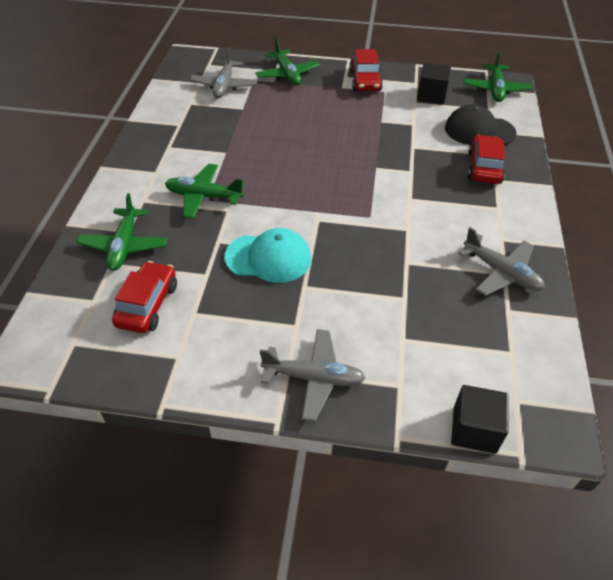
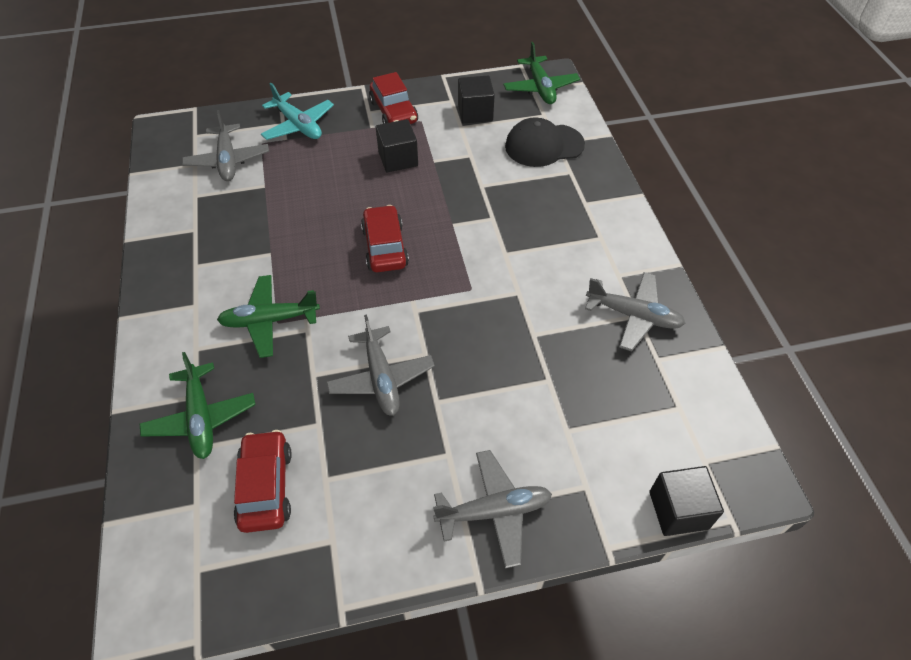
camera: 20 degrees left, 5 degrees up
turquoise cap [225,228,311,283] -> grey plane [326,314,435,416]
green plane [255,38,320,85] -> turquoise plane [261,83,334,140]
red car [468,135,505,184] -> red car moved to [361,205,409,272]
none -> black cube [376,119,418,172]

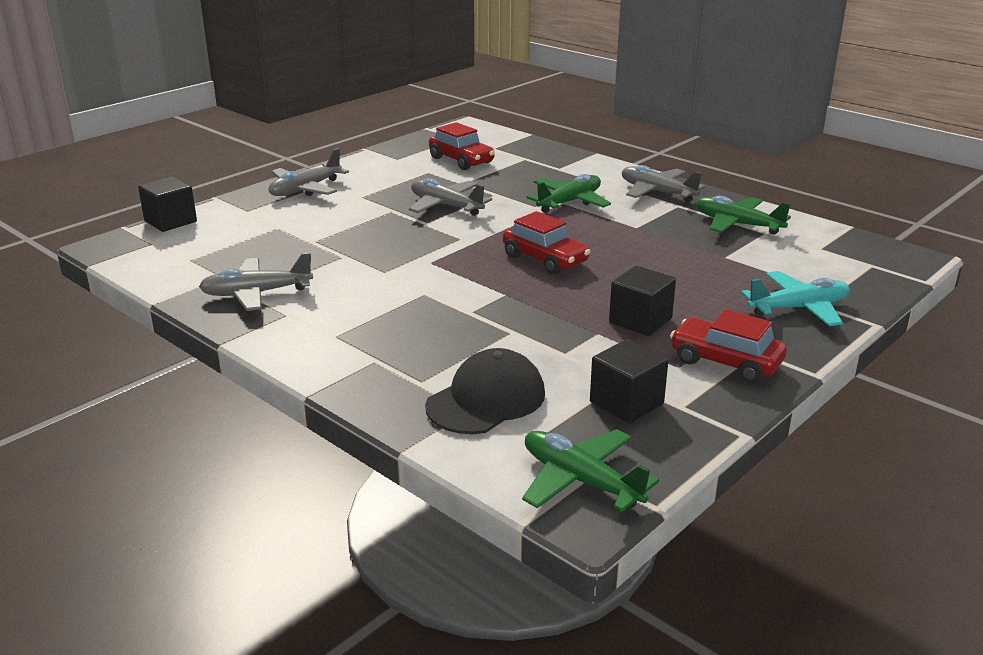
camera: 145 degrees right, 25 degrees down
green plane [140,352,256,459] -> green plane moved to [696,196,791,235]
grey plane [182,110,269,181] -> grey plane moved to [622,165,705,202]
turquoise plane [261,83,334,140] -> turquoise plane turned 150 degrees clockwise [741,271,850,326]

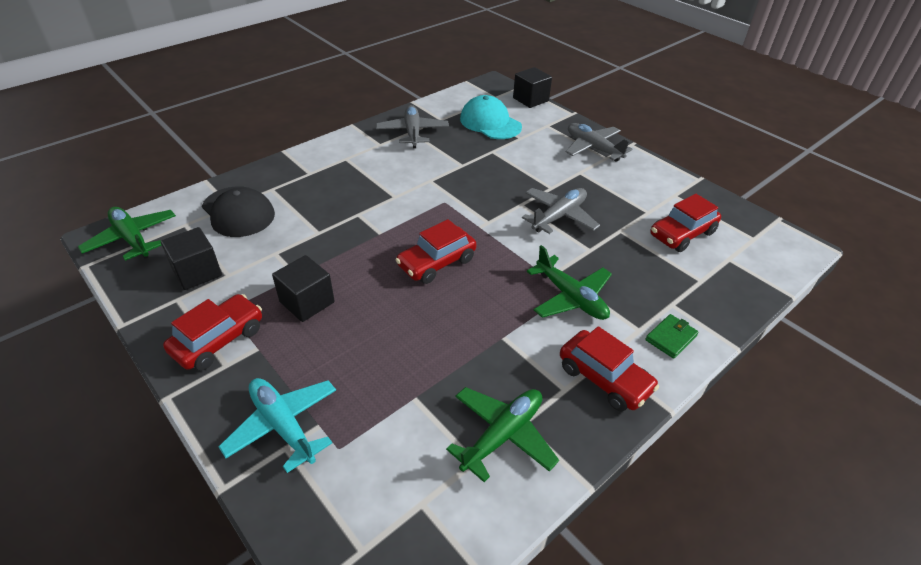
camera: 95 degrees right, 15 degrees up
green plane [522,429,659,512] -> green plane turned 90 degrees counterclockwise [78,207,176,261]
grey plane [622,165,705,202] -> red car [560,326,659,411]
turquoise plane [741,271,850,326] -> turquoise plane turned 150 degrees clockwise [218,378,336,473]
none -> turquoise cap [460,95,522,139]
none -> green wallet [645,314,699,359]

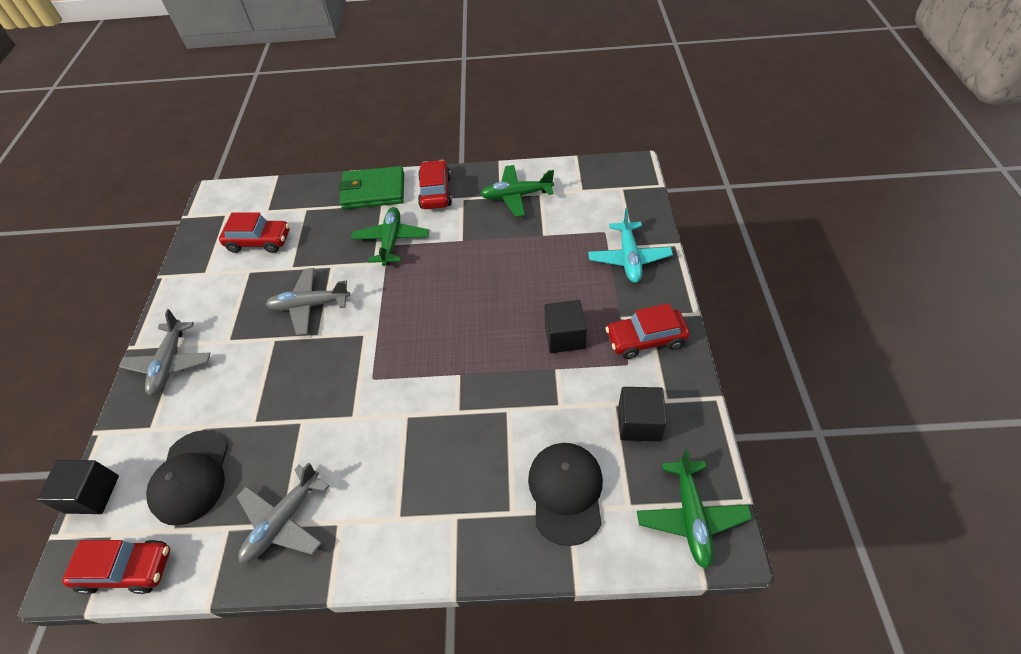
camera: 135 degrees left, 10 degrees up
red car [395,219,476,284] -> red car moved to [62,540,170,594]
turquoise cap [460,95,522,139] -> black cap [146,430,228,526]
green wallet [645,314,699,359] -> green wallet [338,166,404,209], size x2.00

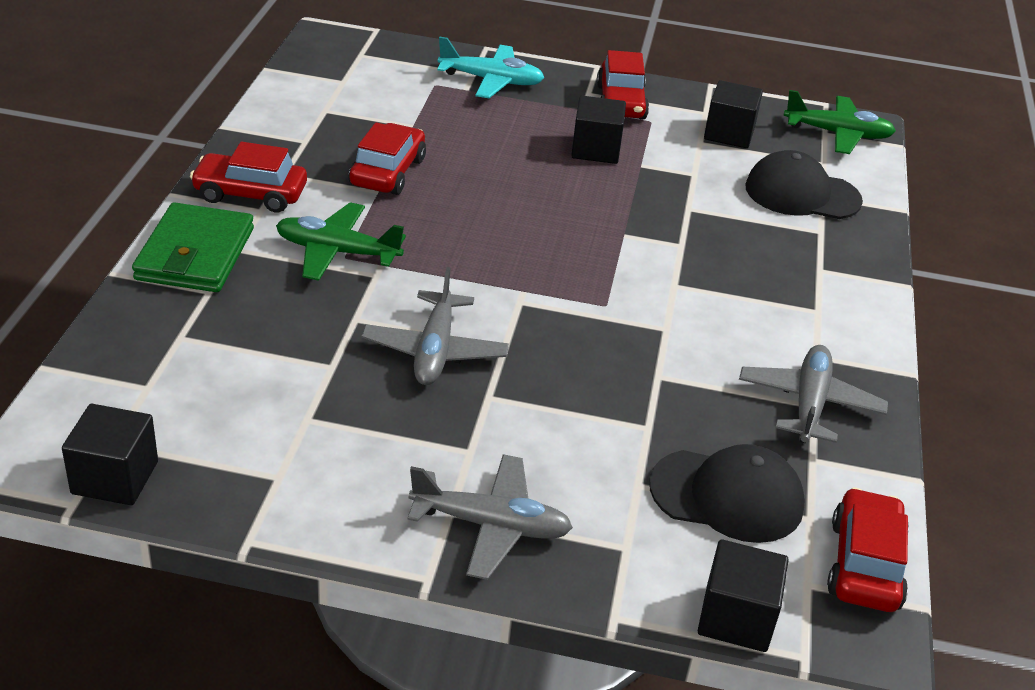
camera: 85 degrees left, 15 degrees down
red car [219,213,290,253] -> red car moved to [349,122,426,195]
grey plane [237,462,329,563] -> grey plane turned 120 degrees counterclockwise [739,345,888,443]
green plane [481,165,554,217] -> none
none -> black cube [62,404,158,505]

